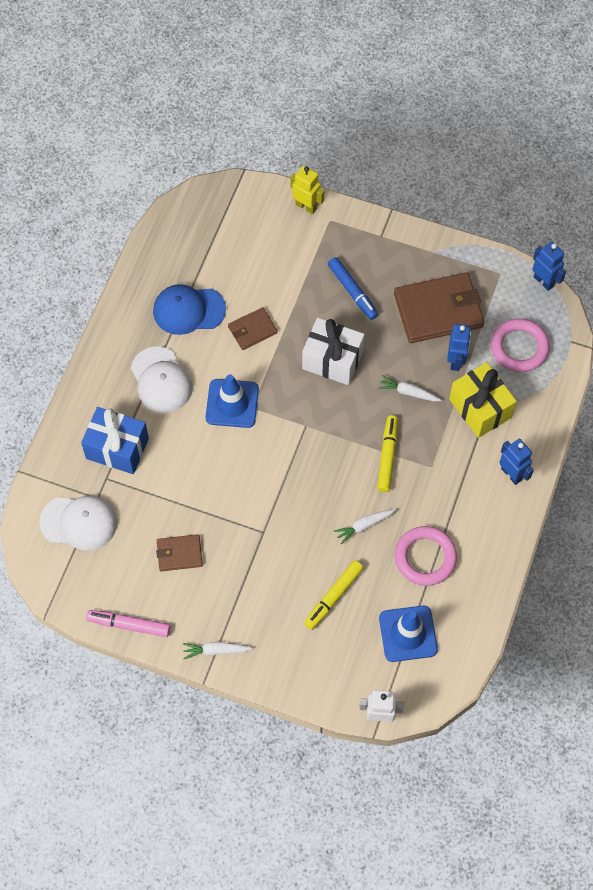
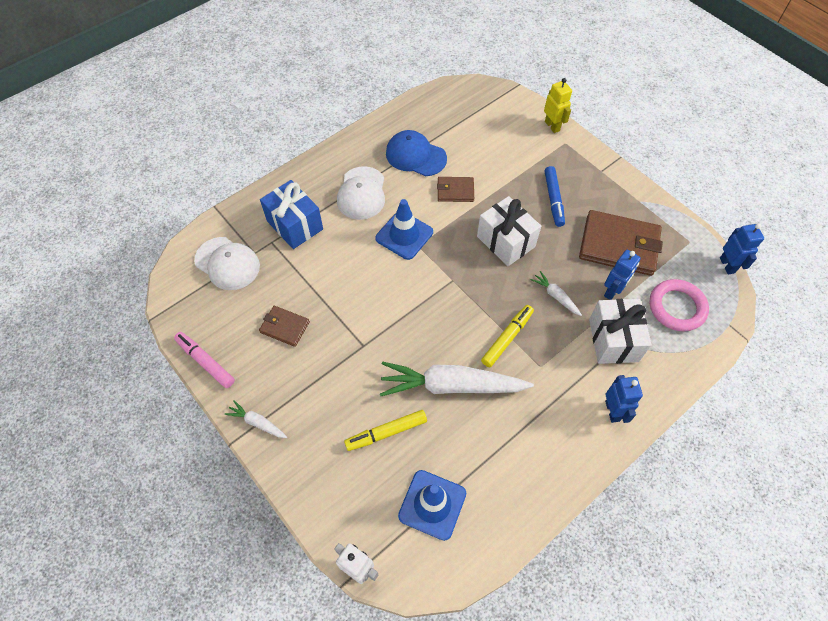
camera: 30 degrees right, 5 degrees down
white carrot [334,508,396,545] -> white carrot [380,362,534,396], size x2.25
pink ring [395,526,457,586] -> none
yellow gift [449,362,517,438] -> white gift [589,299,652,364]

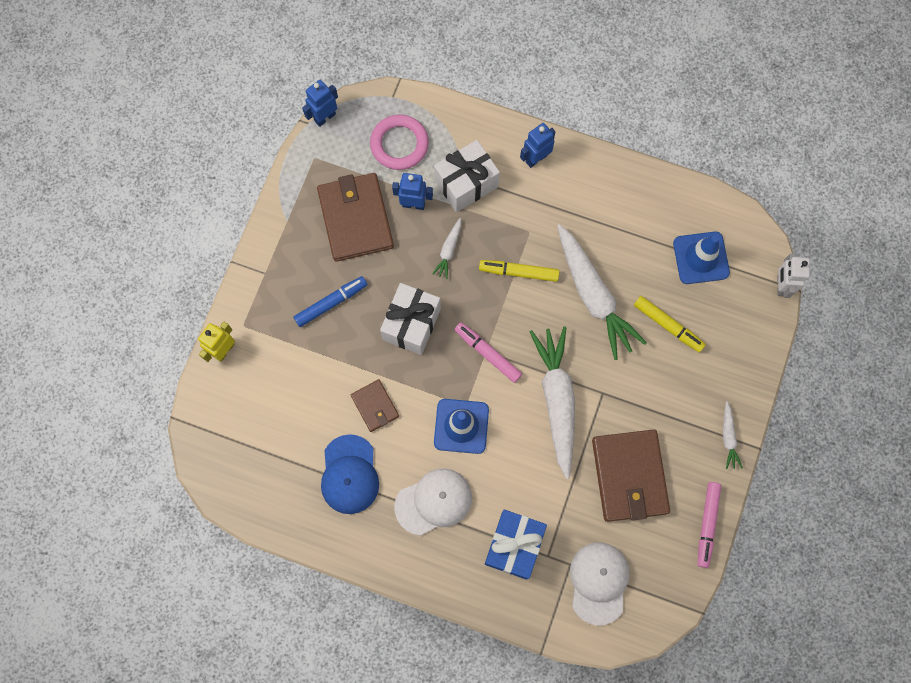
camera: 120 degrees left, 15 degrees up
brown wallet [259,306,310,347] -> brown wallet [592,429,670,522], size x1.93
none -> pink marker [455,322,522,383]
none -> white carrot [530,326,575,479]

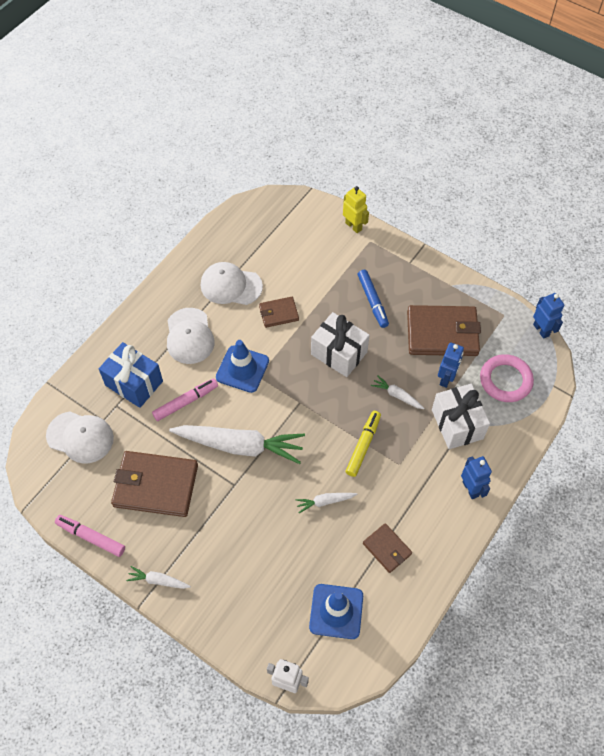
camera: 105 degrees right, 15 degrees down
blue cap [321,434,379,514] -> white cap [201,262,263,305]
pink marker [455,322,522,383] -> pink marker moved to [152,378,218,421]
white carrot [557,224,647,360] -> white carrot [295,493,357,513], size x0.44
yellow marker [634,296,706,353] -> none
none -> brown wallet [363,523,412,573]

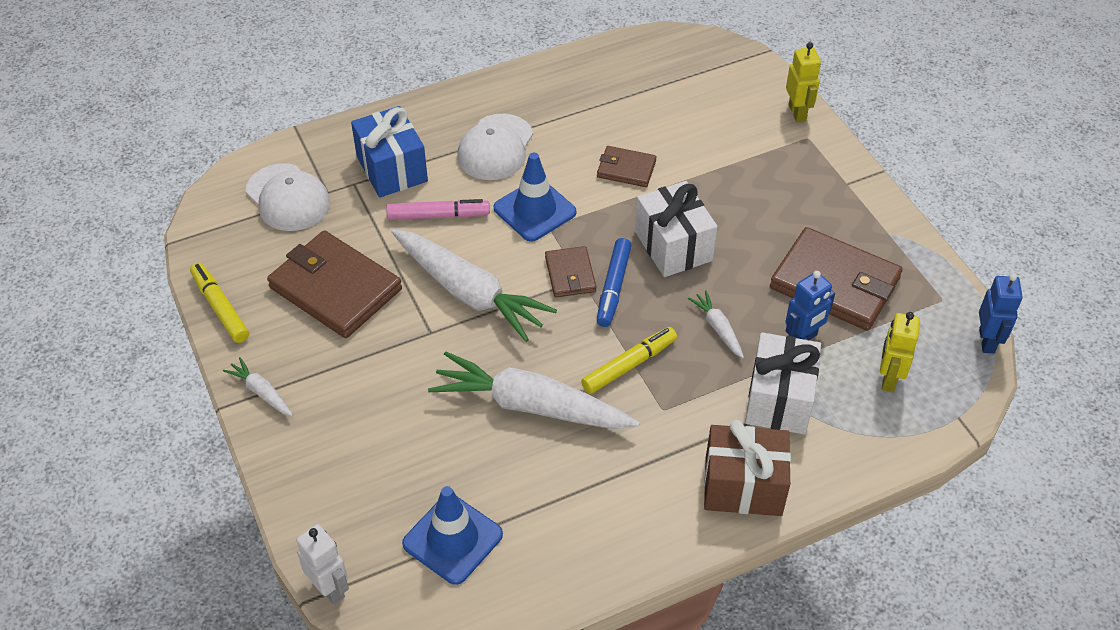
camera: 30 degrees right, 10 degrees down
pink marker [55,515,125,557] -> yellow marker [190,262,249,343]
white cap [201,262,263,305] -> none
white carrot [295,493,357,513] -> white carrot [428,351,640,429], size x2.25
blue marker [358,270,389,328] -> blue marker moved to [597,238,631,327]
brown wallet [363,523,412,573] -> brown wallet moved to [545,246,596,297]
blue robot [461,456,492,499] -> brown gift [704,420,791,516]
pink ring [480,354,534,402] -> yellow robot [880,312,920,392]

